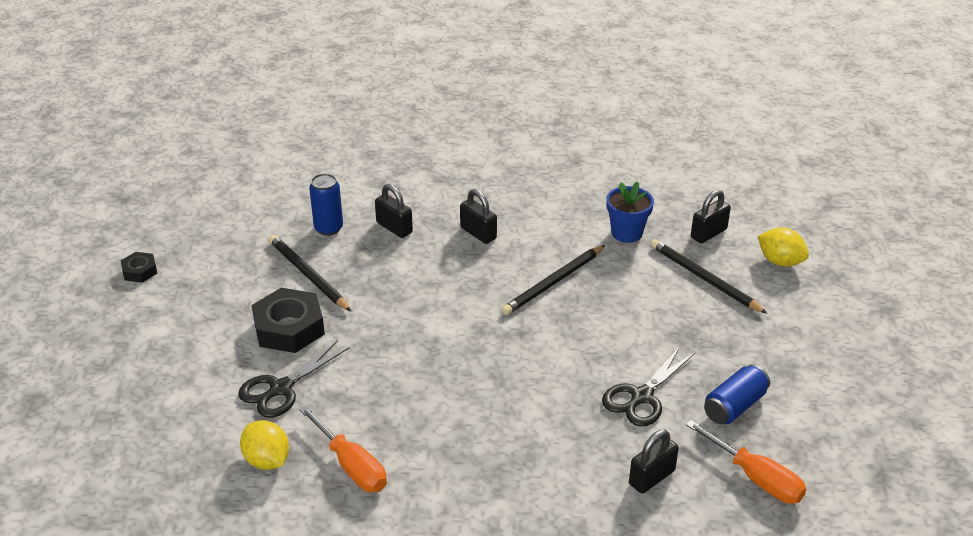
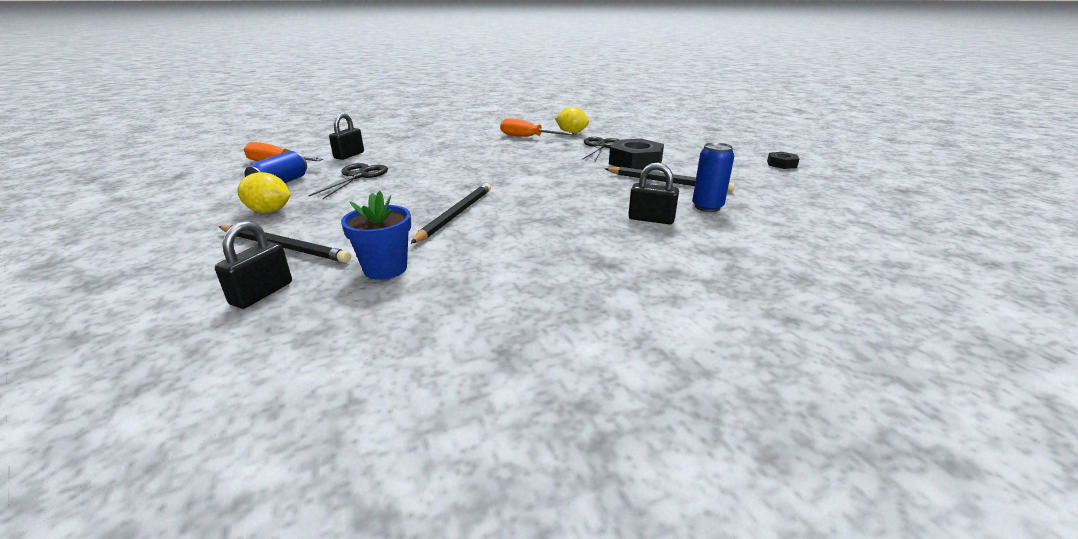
camera: 155 degrees right, 10 degrees down
black padlock [460,189,497,244] -> none
yellow lemon [757,227,809,267] -> yellow lemon moved to [237,172,290,213]

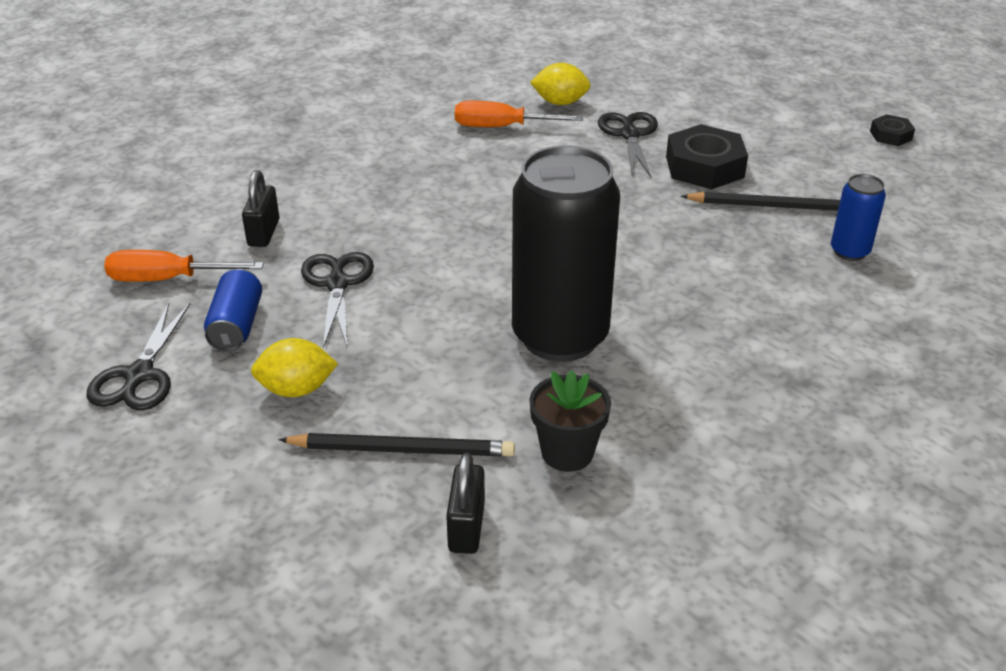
camera: 20 degrees left, 10 degrees up
blue flower pot [341,191,411,280] -> black flower pot [529,370,611,472]
black pencil [410,183,491,244] -> black can [512,145,620,362]
black padlock [628,163,679,224] -> none
none -> black scissors [87,303,190,410]

